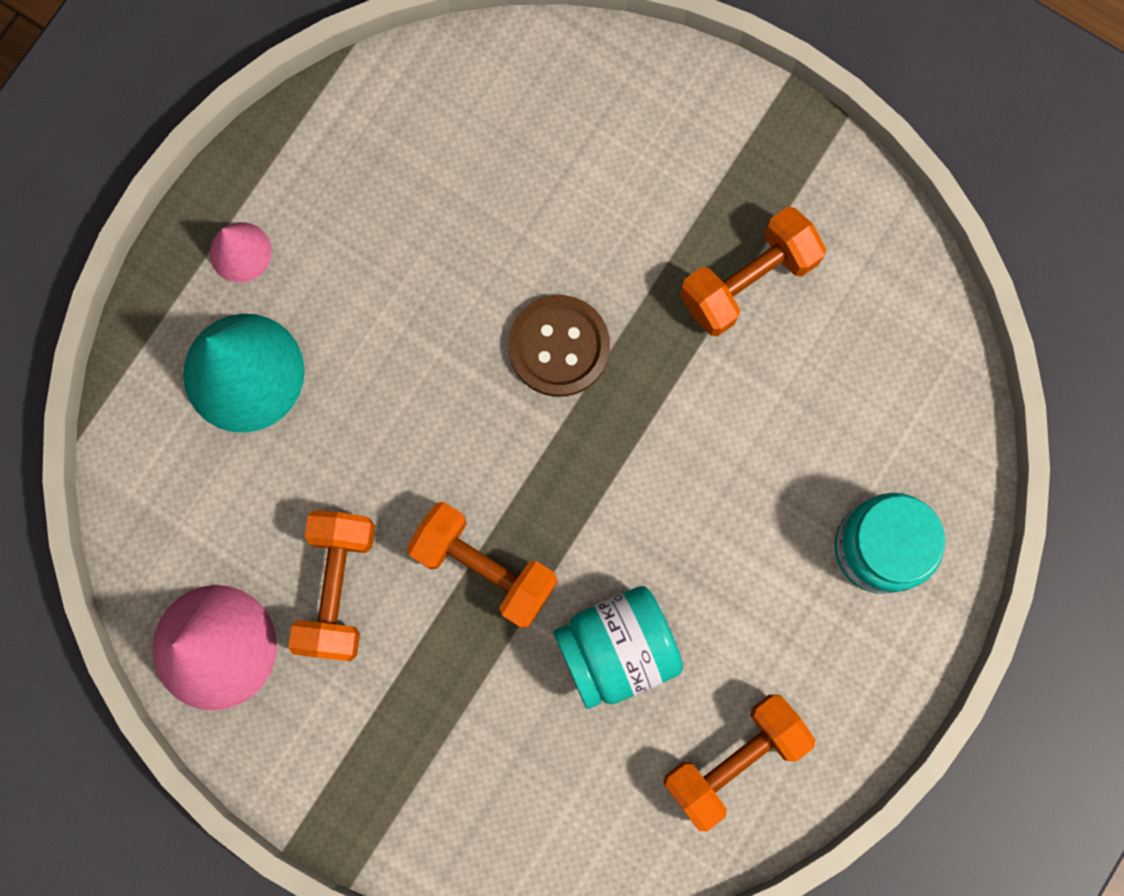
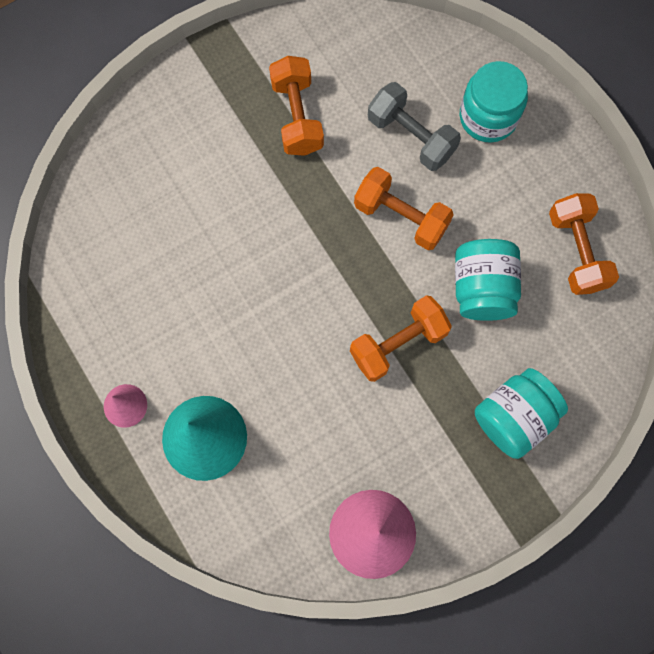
camera: 65 degrees left, 5 degrees down
orange dumbbell [288,510,375,661] -> orange dumbbell moved to [354,167,454,250]
brown button [509,295,610,397] -> none
none -> grey dumbbell [368,82,461,171]
none -> turquoise jar [475,368,568,459]

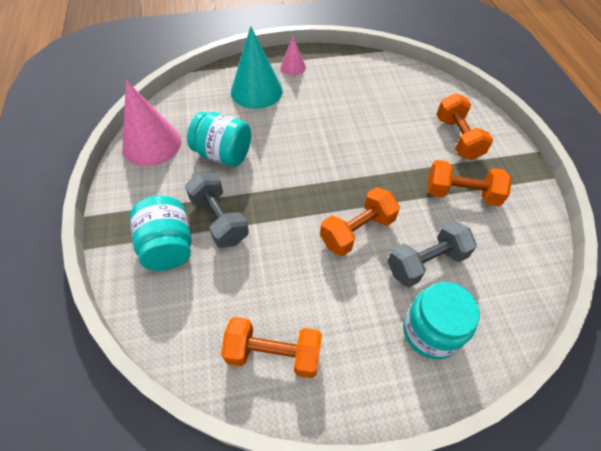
camera: 110 degrees right, 20 degrees down
orange dumbbell [350,295,452,382] -> orange dumbbell moved to [436,93,493,160]
turquoise jar [455,239,521,321] -> turquoise jar moved to [187,111,251,167]
none -> grey dumbbell [185,173,249,248]

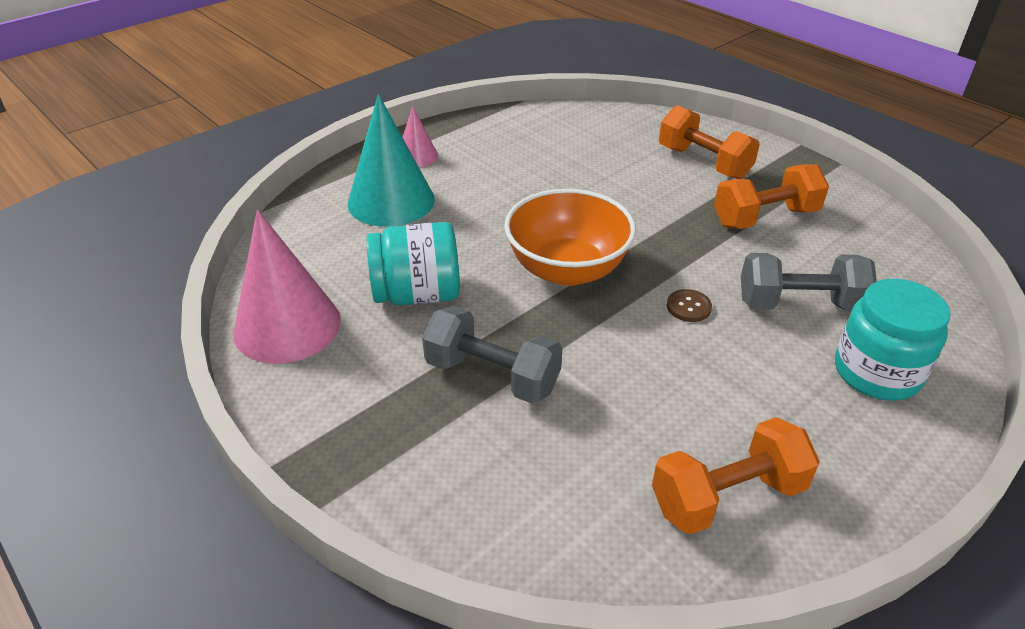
camera: 30 degrees left, 15 degrees down
turquoise jar [130,196,191,271] -> none
orange dumbbell [320,187,400,256] -> brown button [667,289,712,322]
grey dumbbell [387,220,477,287] -> grey dumbbell turned 60 degrees clockwise [741,253,877,311]
none -> orange bowl [504,189,636,286]

